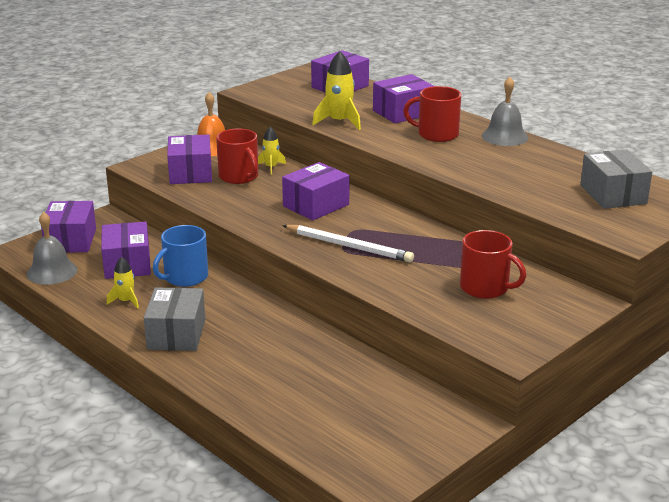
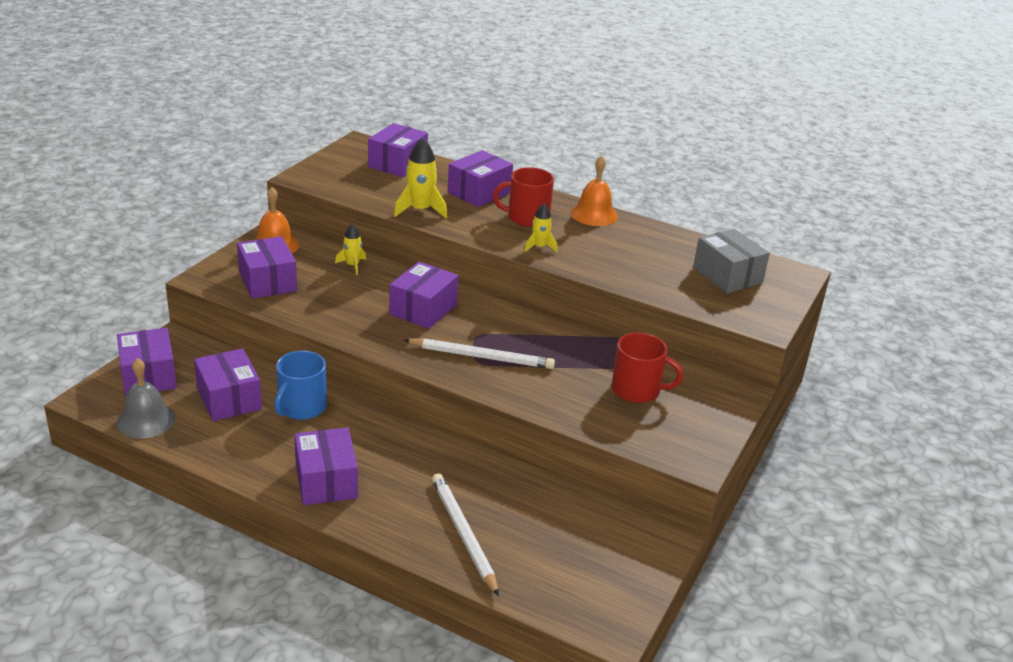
camera: 20 degrees left, 5 degrees up
yellow rocket [107,257,139,309] -> yellow rocket moved to [524,203,557,252]
grey box [144,287,205,351] -> purple box [294,427,358,505]
red mug [216,128,258,184] -> none
grey bell [482,77,529,146] -> orange bell [571,156,618,226]
none -> white pencil [432,473,499,596]

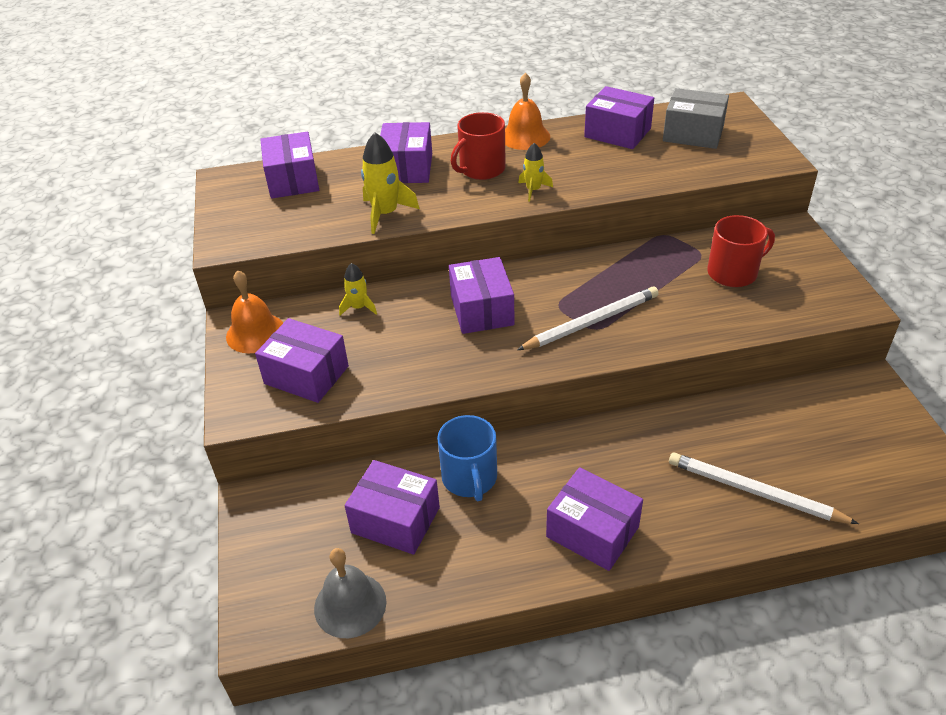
camera: 35 degrees left, 10 degrees up
purple box [117,328,177,396] -> purple box moved to [584,86,654,149]

